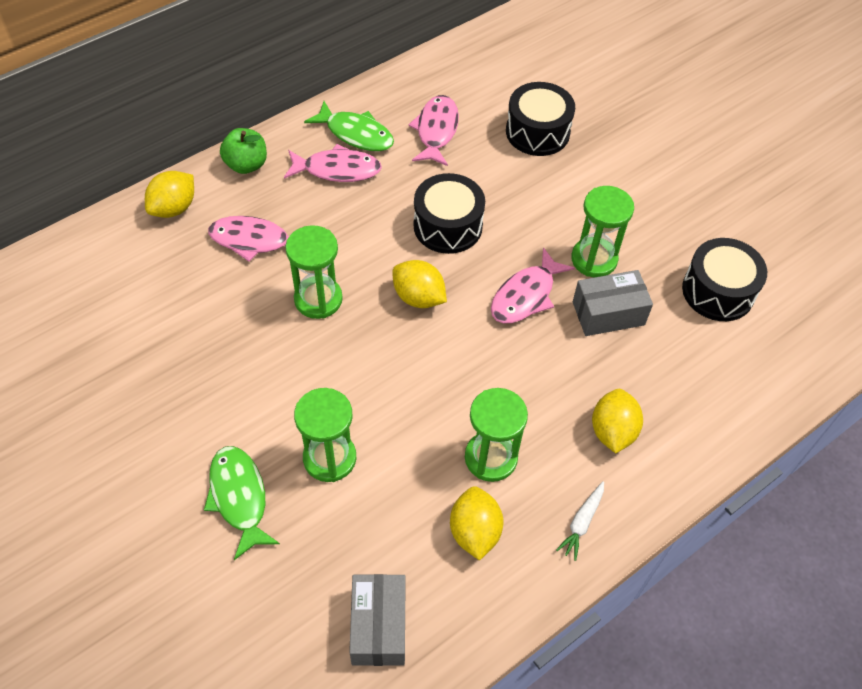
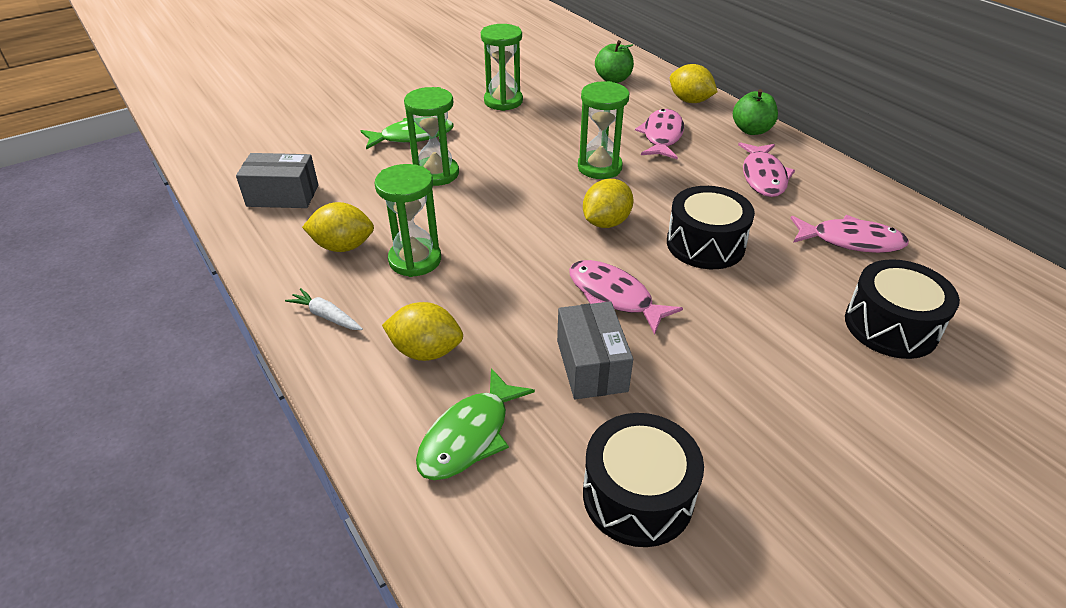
camera: 95 degrees right, 15 degrees down
green fish [304,101,394,151] -> green fish moved to [416,368,535,480]
green hourglass [571,186,634,277] -> green hourglass moved to [481,24,523,111]
none -> green apple [595,40,634,83]

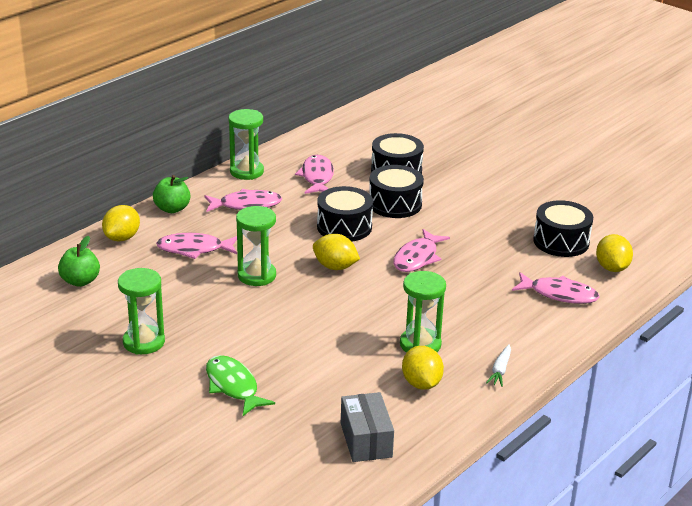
camera: 105 degrees left, 10 degrees down
yellow lemon [382,302,463,361] -> yellow lemon moved to [596,234,633,272]
green hourglass [404,87,459,186] -> green hourglass moved to [229,109,264,180]
green fish [416,368,535,480] -> pink fish [512,272,600,304]
grey box [557,301,633,399] -> none
none -> black drum [369,165,424,218]

